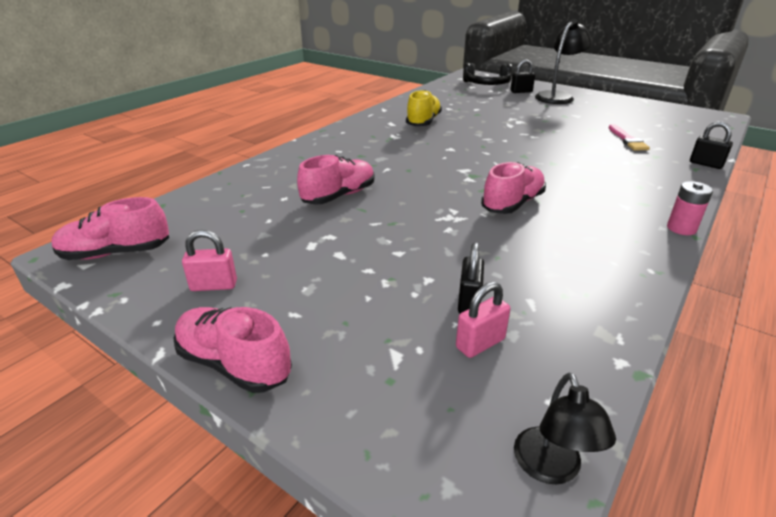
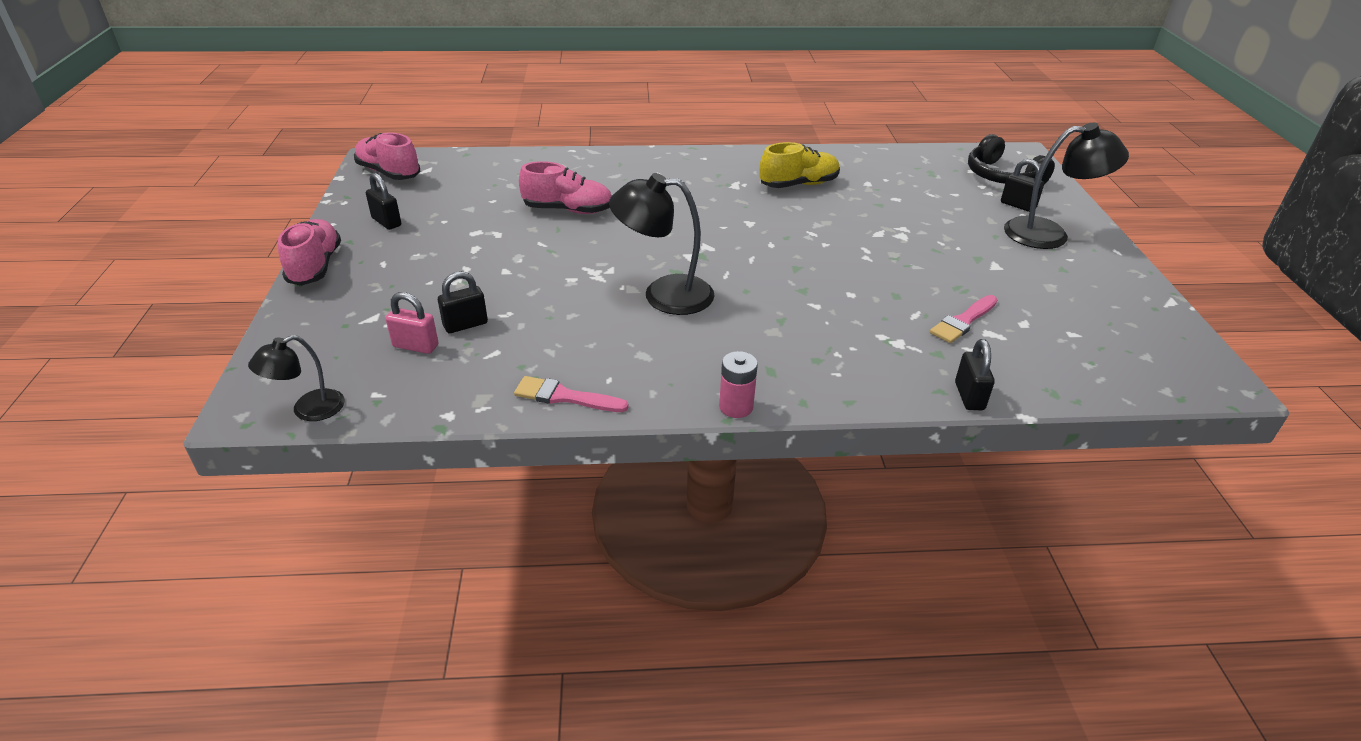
camera: 50 degrees right, 5 degrees up
pink padlock [182,230,237,291] -> black padlock [366,173,401,230]
pink shoe [481,162,546,214] -> black lamp [609,173,715,315]
none -> pink brush [514,376,628,412]

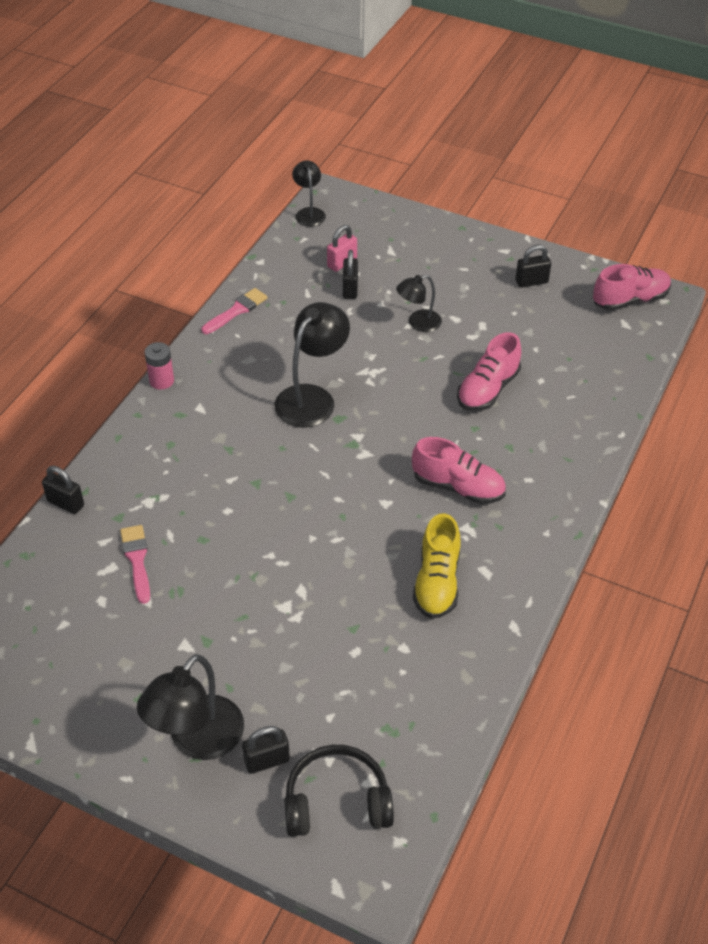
camera: 120 degrees right, 10 degrees up
pink shoe [278,219,341,286] -> pink shoe moved to [412,437,506,504]
none -> black lamp [396,275,442,332]

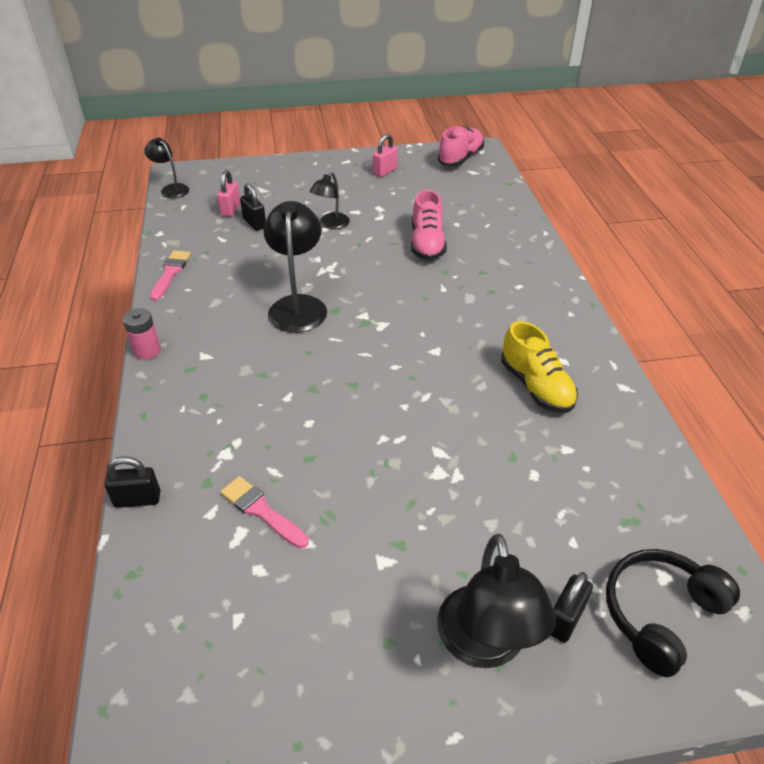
camera: 35 degrees left, 5 degrees down
pink shoe [412,437,506,504] -> none
black padlock [515,245,551,288] -> pink padlock [373,134,398,177]

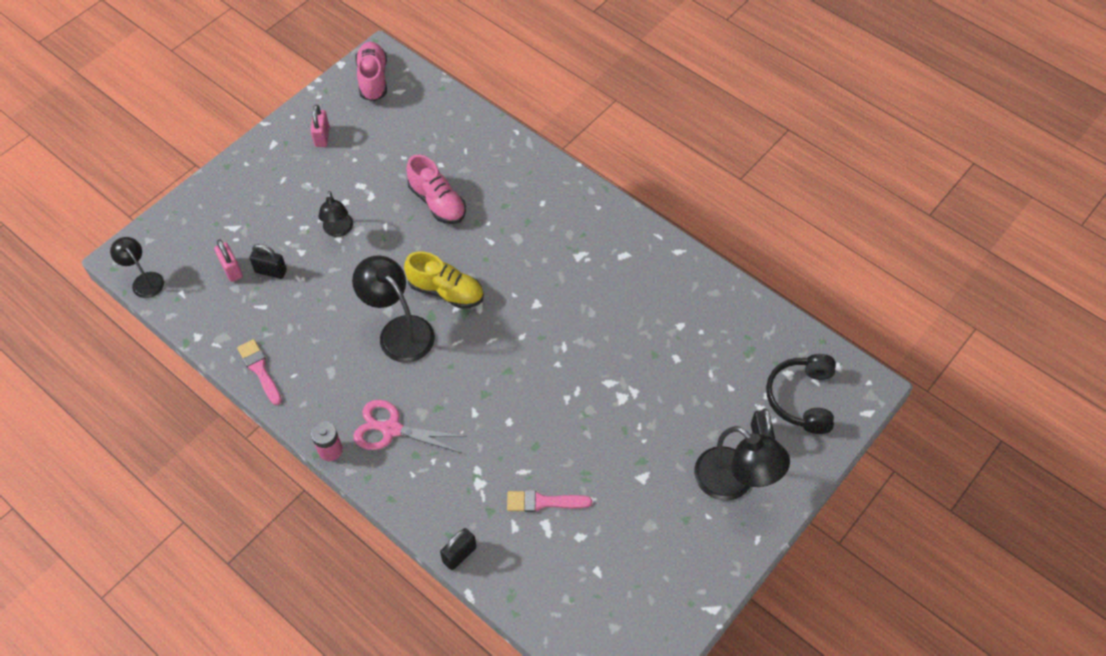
camera: 40 degrees left, 15 degrees up
black lamp [144,137,189,198] -> black lamp turned 45 degrees clockwise [110,237,164,298]
yellow shoe [501,321,578,413] -> yellow shoe moved to [404,251,484,309]
none -> pink scissors [353,400,467,453]

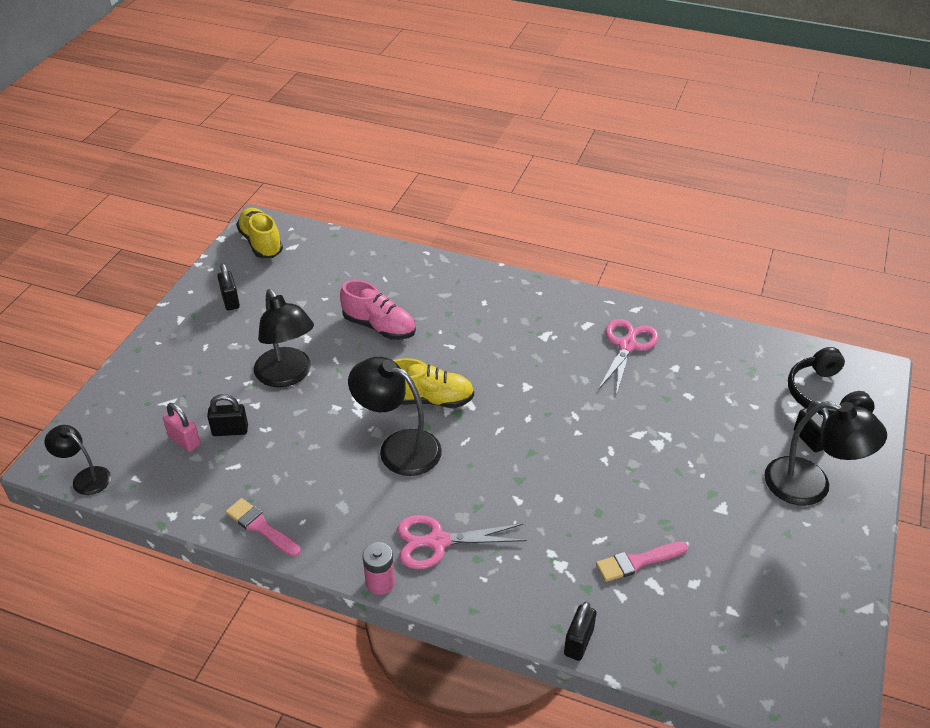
camera: 20 degrees left, 15 degrees down
pink padlock [311,105,329,147] -> black padlock [217,263,240,310]
black lamp [318,191,353,237] -> black lamp [254,289,314,387], size x1.70
pink shoe [355,42,387,101] -> yellow shoe [236,208,283,258]
none -> pink scissors [598,319,659,395]

